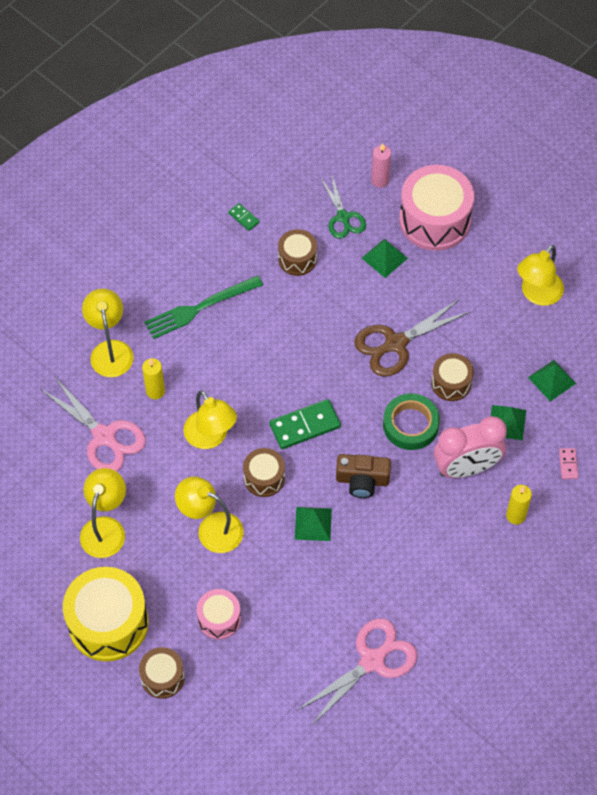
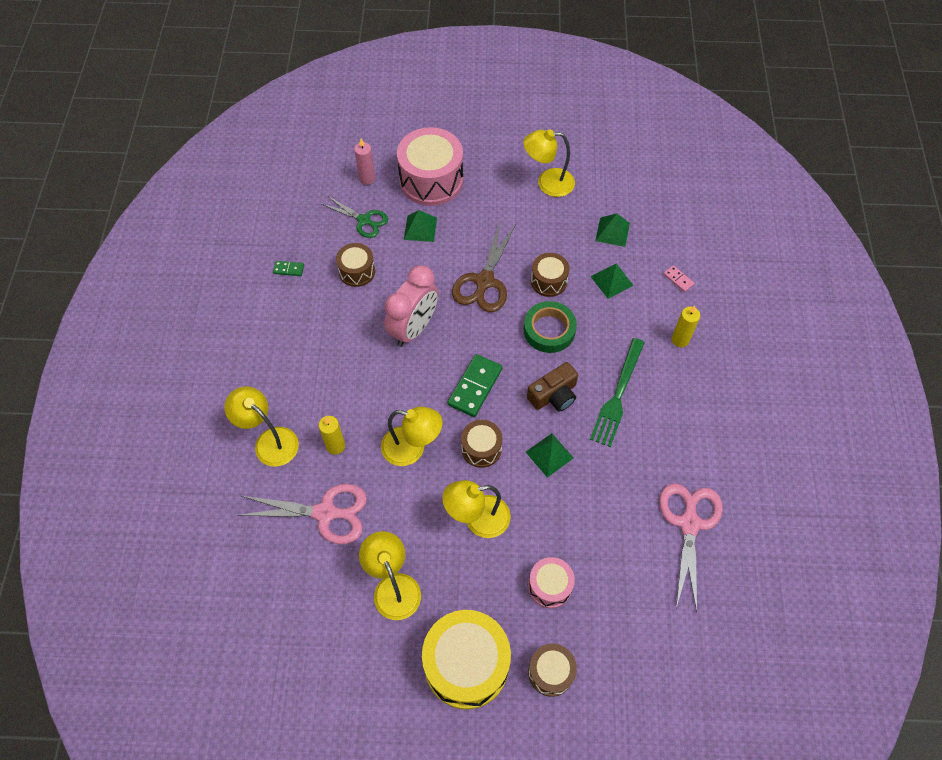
camera: 40 degrees left, 0 degrees up
green fork [144,275,263,339] -> green fork moved to [590,338,645,447]
pink clock [434,416,507,478] -> pink clock moved to [384,265,438,347]
yellow lamp [517,245,564,306] -> yellow lamp turned 90 degrees clockwise [523,129,575,197]

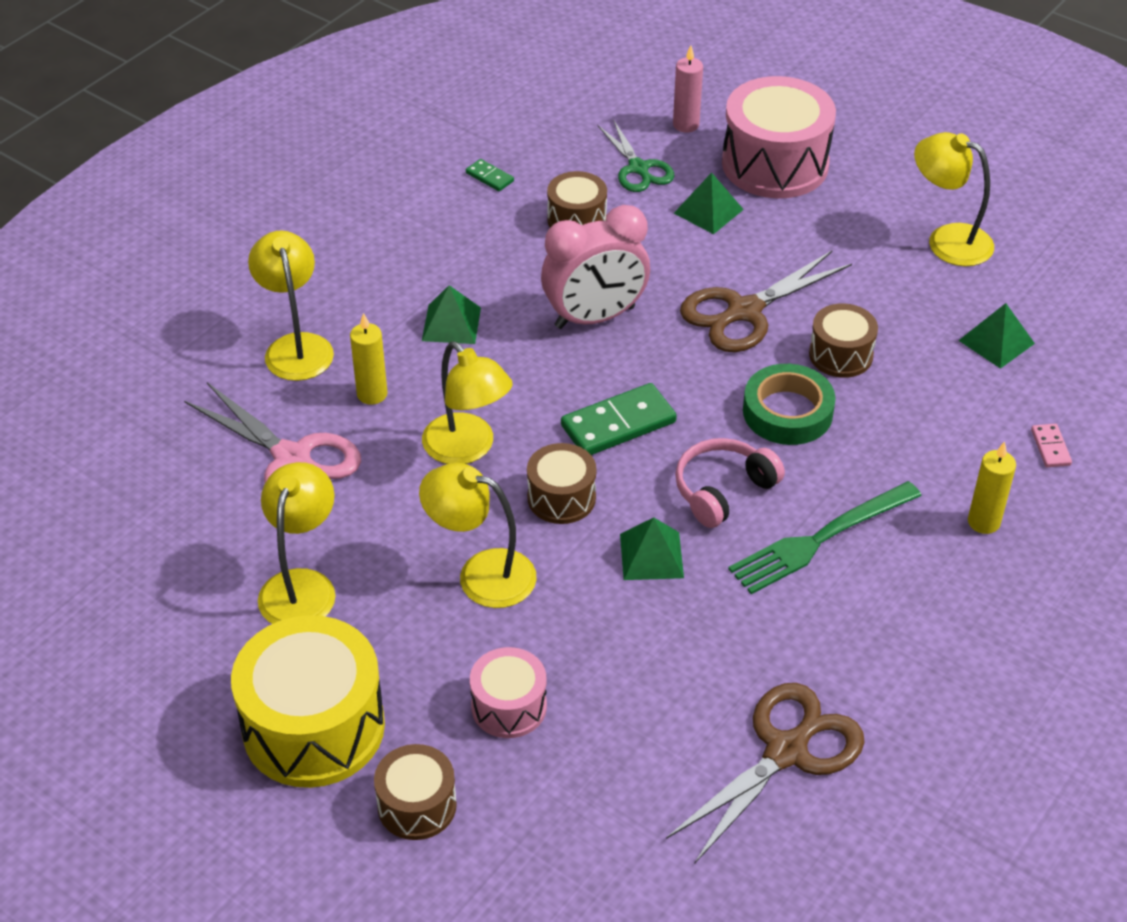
camera: 35 degrees right, 15 degrees down
brown camera [527,362,578,412] -> pink headphones [675,438,785,528]
green pyramid [590,263,634,299] -> green pyramid moved to [422,285,481,344]
pink scissors [659,483,723,612] -> brown scissors [666,683,865,863]

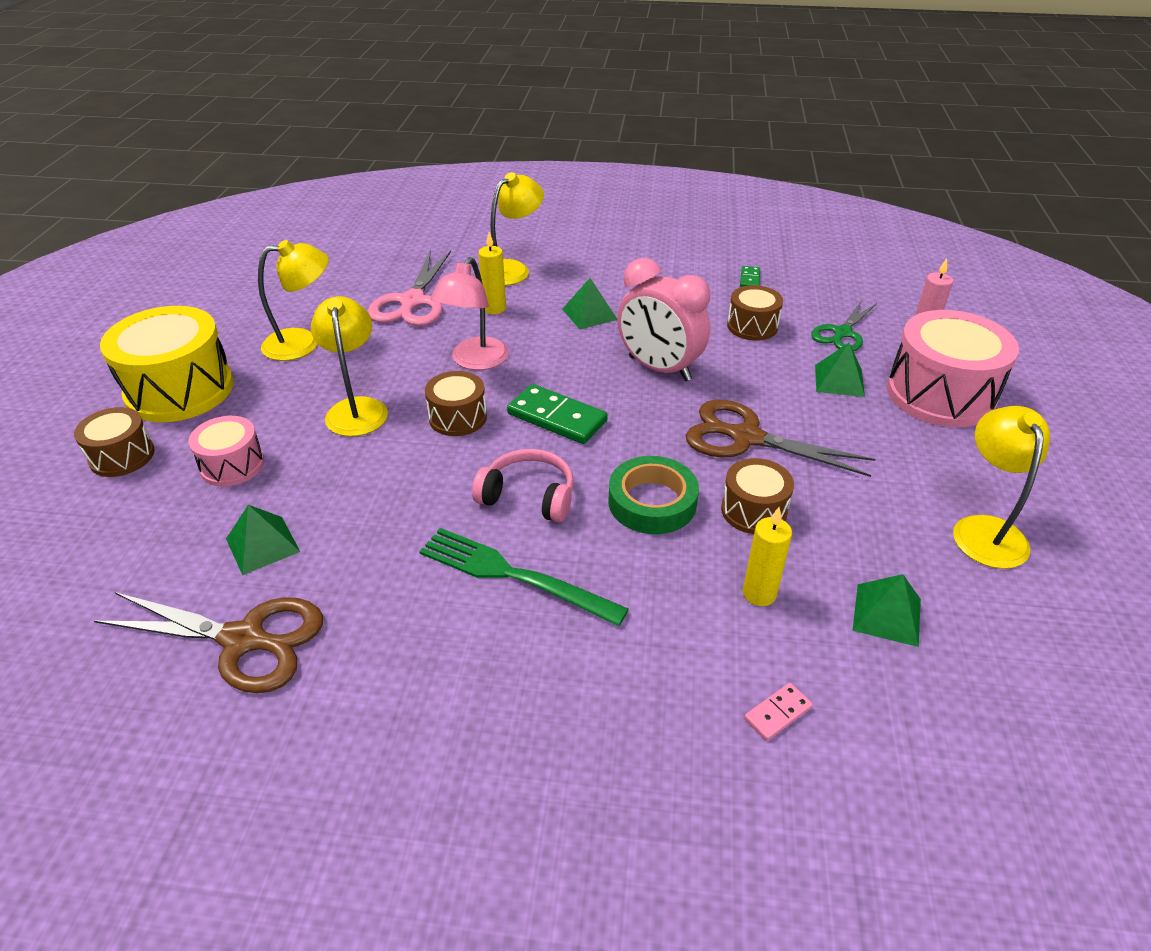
camera: 60 degrees right, 5 degrees down
yellow lamp [422,341,513,464] -> pink lamp [430,257,509,370]
green pyramid [620,517,684,580] -> green pyramid moved to [226,505,300,575]
yellow candle [968,441,1016,534] -> yellow candle moved to [743,507,792,606]

